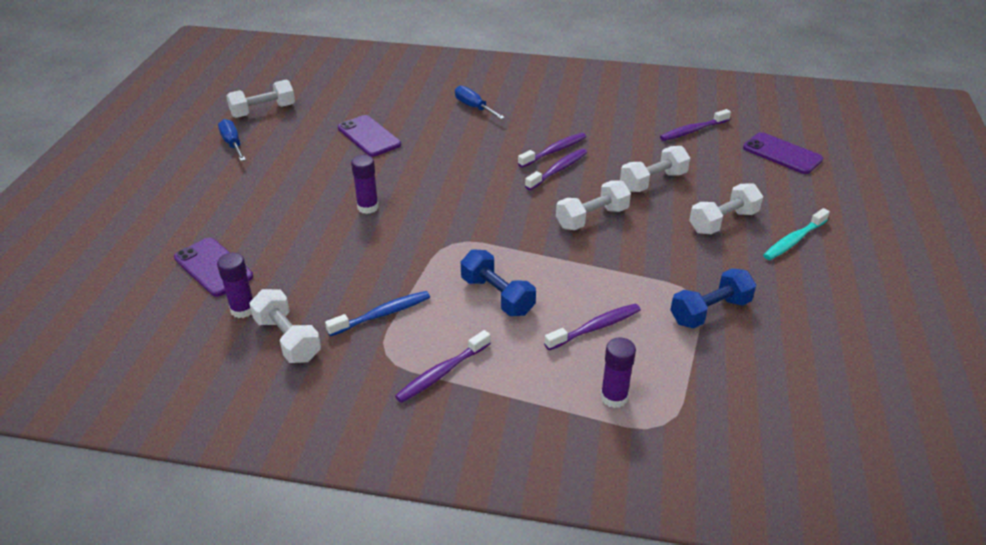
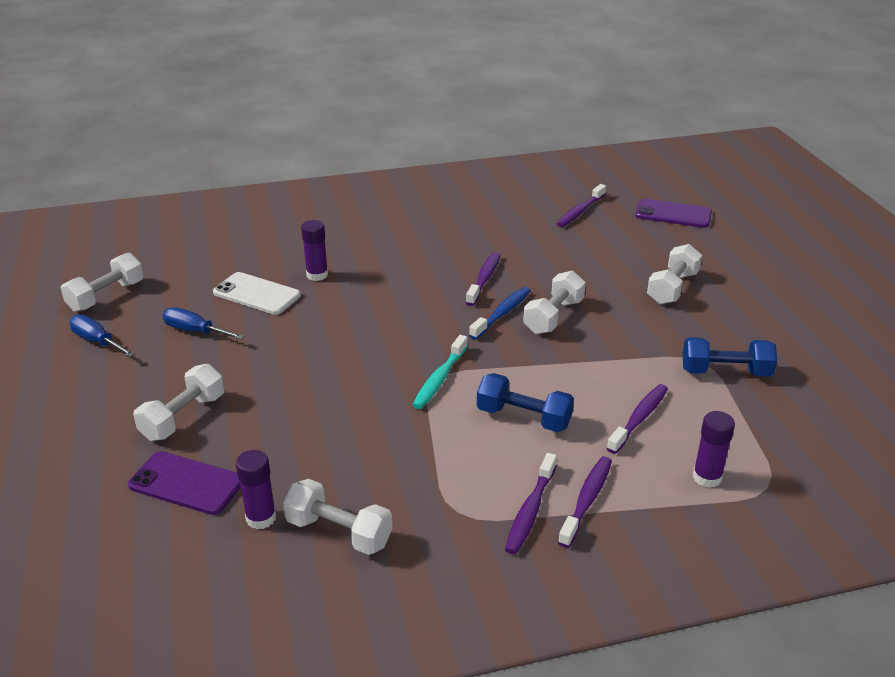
camera: 25 degrees left, 5 degrees down
blue toothbrush [325,291,430,336] -> blue toothbrush moved to [469,287,531,340]
purple phone [338,115,401,157] -> white phone [213,272,301,315]
purple glue stick [351,155,379,214] -> purple glue stick moved to [301,220,328,281]
blue screwdriver [455,85,505,119] -> blue screwdriver moved to [162,307,245,340]
purple toothbrush [518,133,586,168] -> purple toothbrush moved to [558,456,612,548]
white dumbbell [620,146,690,192] -> white dumbbell moved to [133,364,224,441]
blue dumbbell [670,268,756,328] -> blue dumbbell turned 60 degrees clockwise [683,337,777,377]
turquoise toothbrush [763,208,830,260] -> turquoise toothbrush moved to [412,335,468,409]

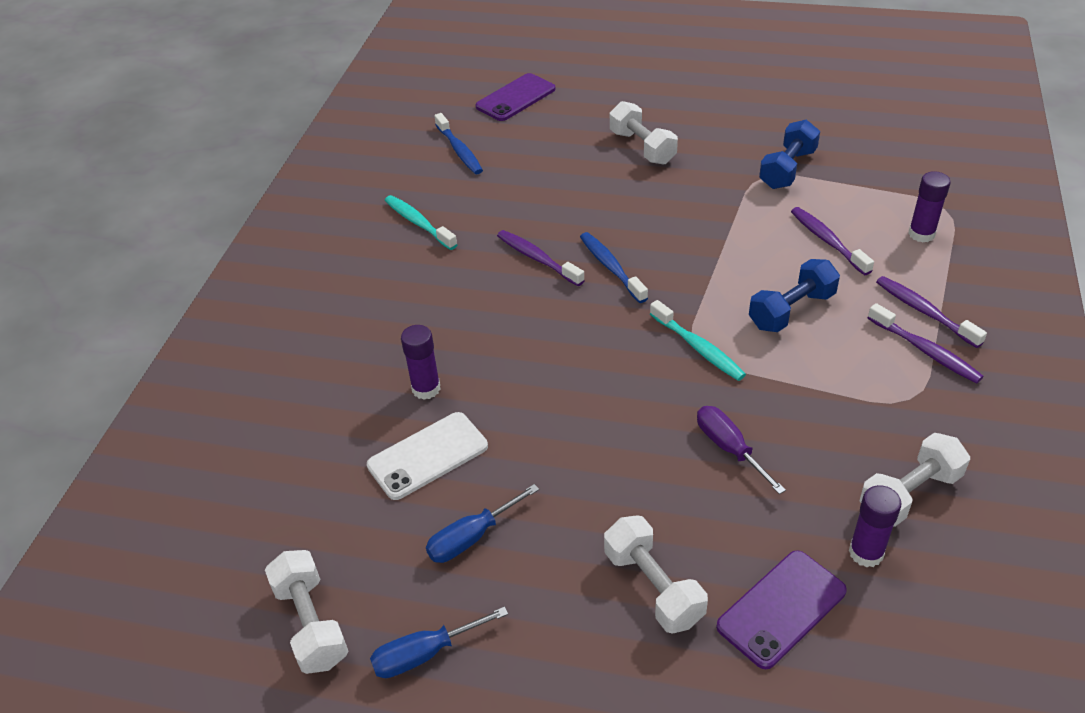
camera: 60 degrees left, 10 degrees up
white dumbbell [523,271,586,334] -> none
purple toothbrush [556,184,606,227] -> blue toothbrush [434,113,483,174]
none -> turquoise toothbrush [385,195,458,250]
none -> purple screwdriver [697,406,786,494]

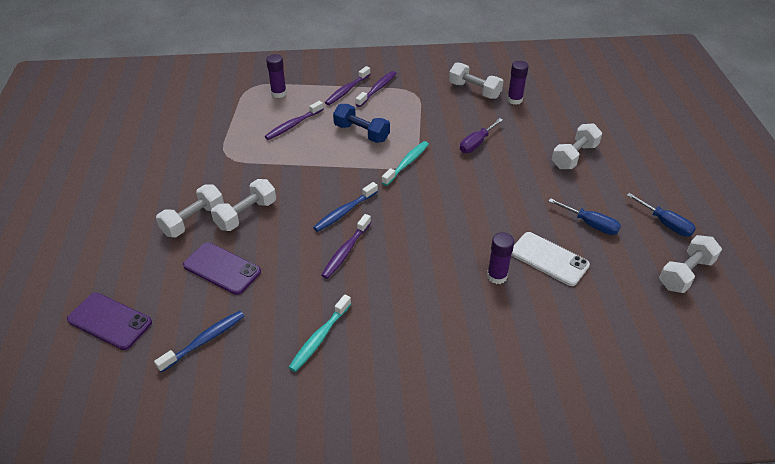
camera: 110 degrees left, 0 degrees up
purple phone [716,550,847,669] -> purple phone moved to [183,242,261,295]
blue dumbbell [759,120,820,189] -> none
none -> white dumbbell [211,179,276,231]

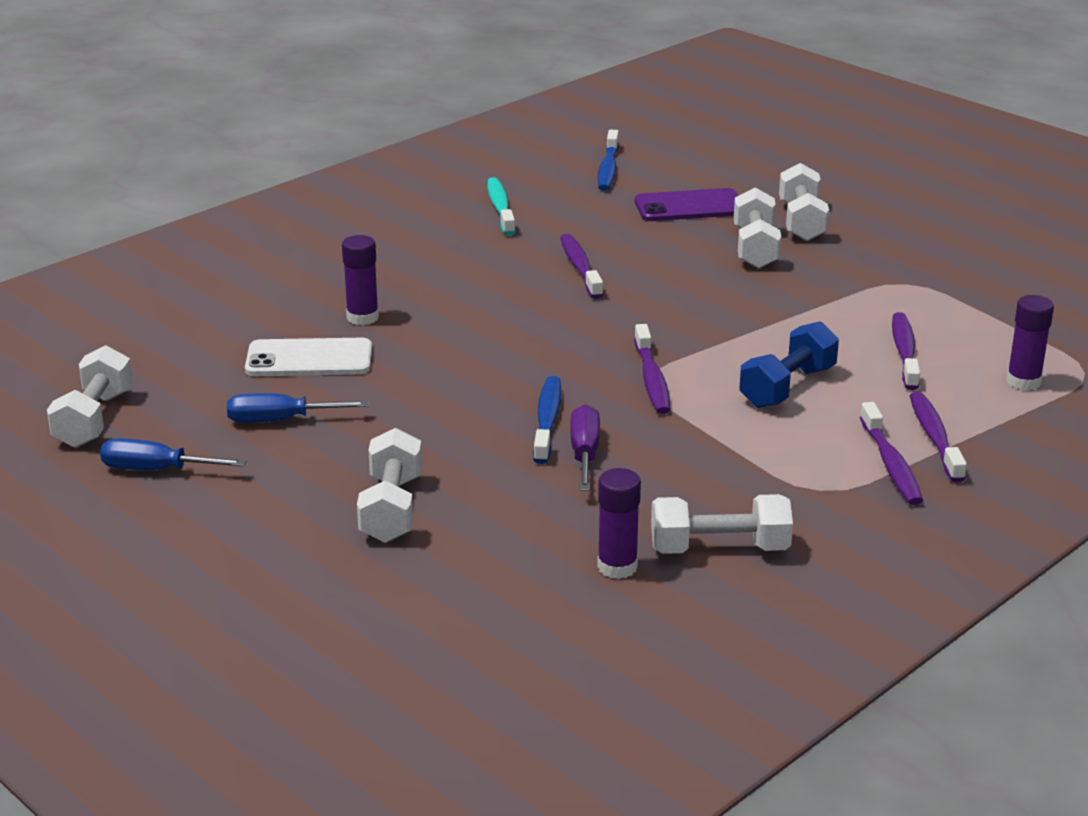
camera: 140 degrees right, 15 degrees down
purple phone [67,293,152,350] -> none
blue toothbrush [313,182,378,232] -> blue toothbrush moved to [533,376,562,464]
blue dumbbell [333,104,390,143] -> blue dumbbell turned 45 degrees counterclockwise [739,321,839,408]
turquoise toothbrush [382,141,429,186] -> purple toothbrush [634,324,670,414]

